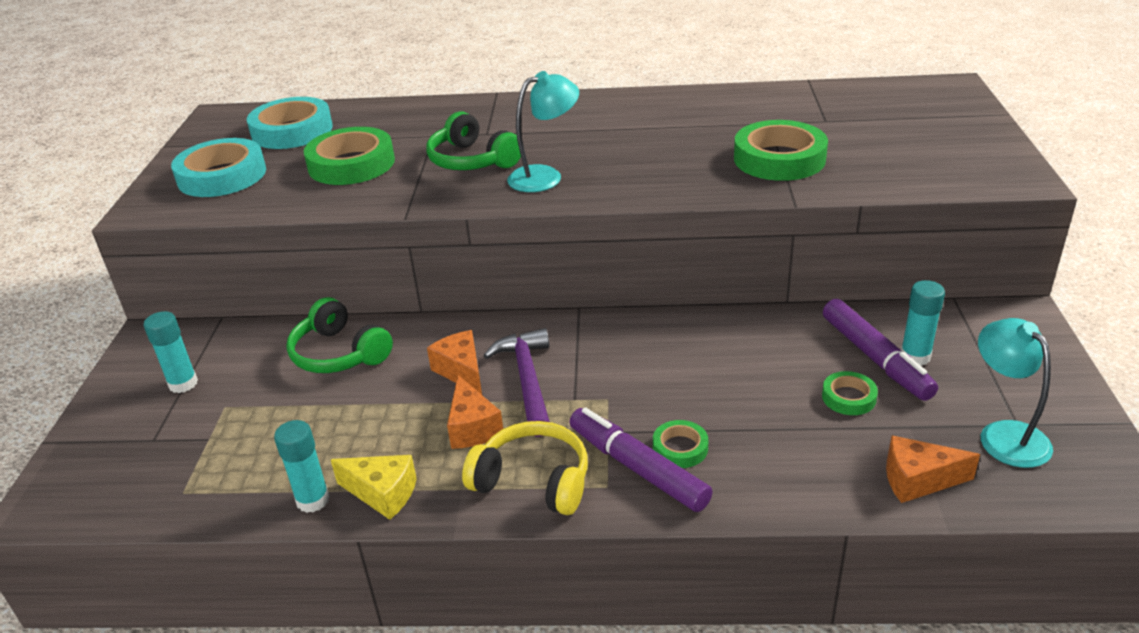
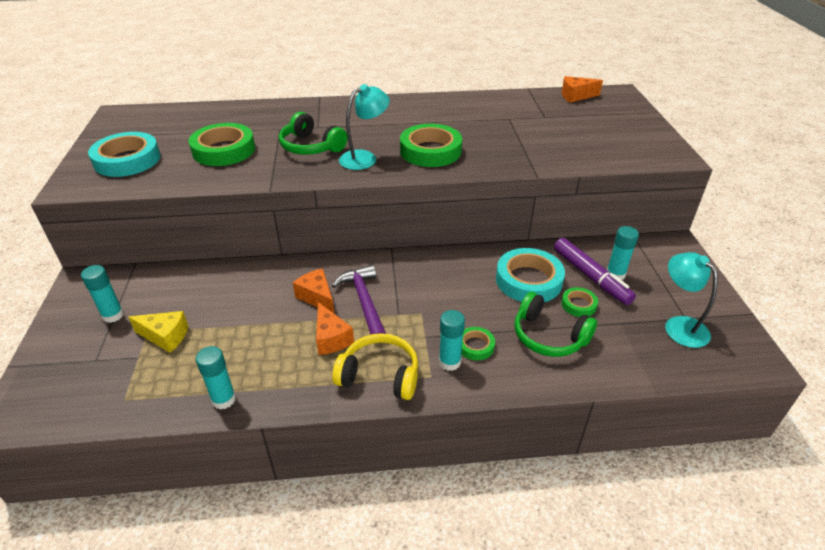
camera: 10 degrees left, 5 degrees up
turquoise tape [247,97,333,149] -> turquoise tape moved to [496,248,565,302]
green headphones [286,297,393,373] -> green headphones moved to [514,292,597,357]
yellow cheese [331,455,417,520] -> yellow cheese moved to [129,311,188,353]
purple marker [570,407,713,512] -> turquoise glue stick [439,310,465,371]
green tape [734,120,828,181] -> green tape moved to [400,124,462,167]
orange cheese [886,436,980,503] -> orange cheese moved to [562,76,603,103]

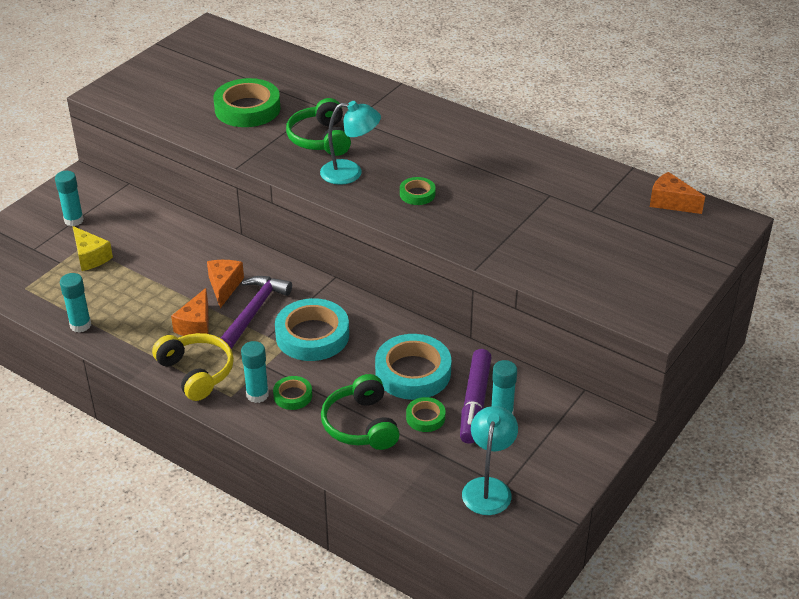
camera: 40 degrees right, 0 degrees up
turquoise tape [88,132,160,177] -> turquoise tape moved to [275,298,349,361]
green tape [400,124,462,167] -> green tape [400,177,436,205], size x0.50

